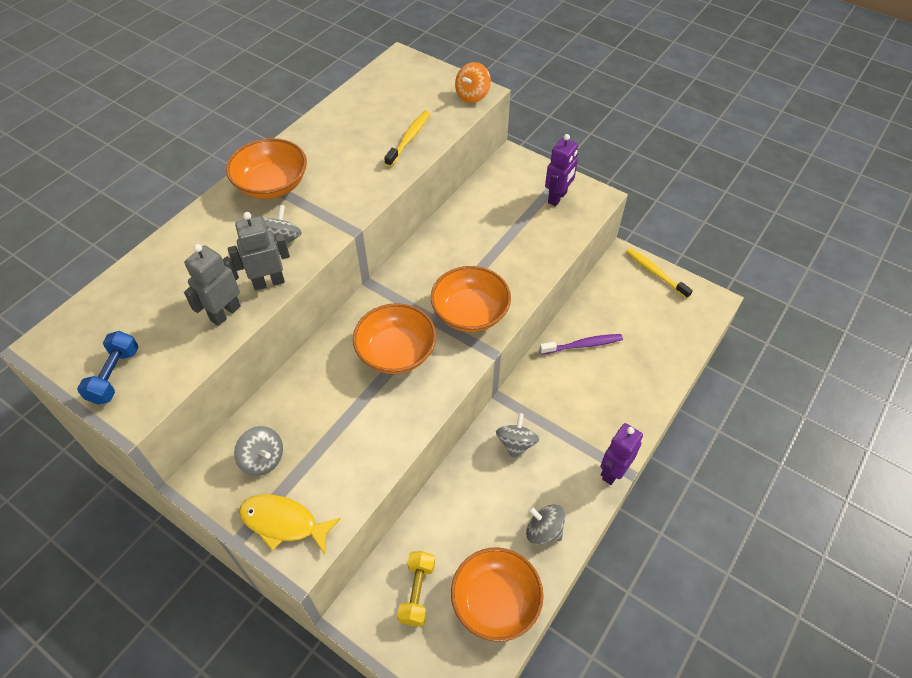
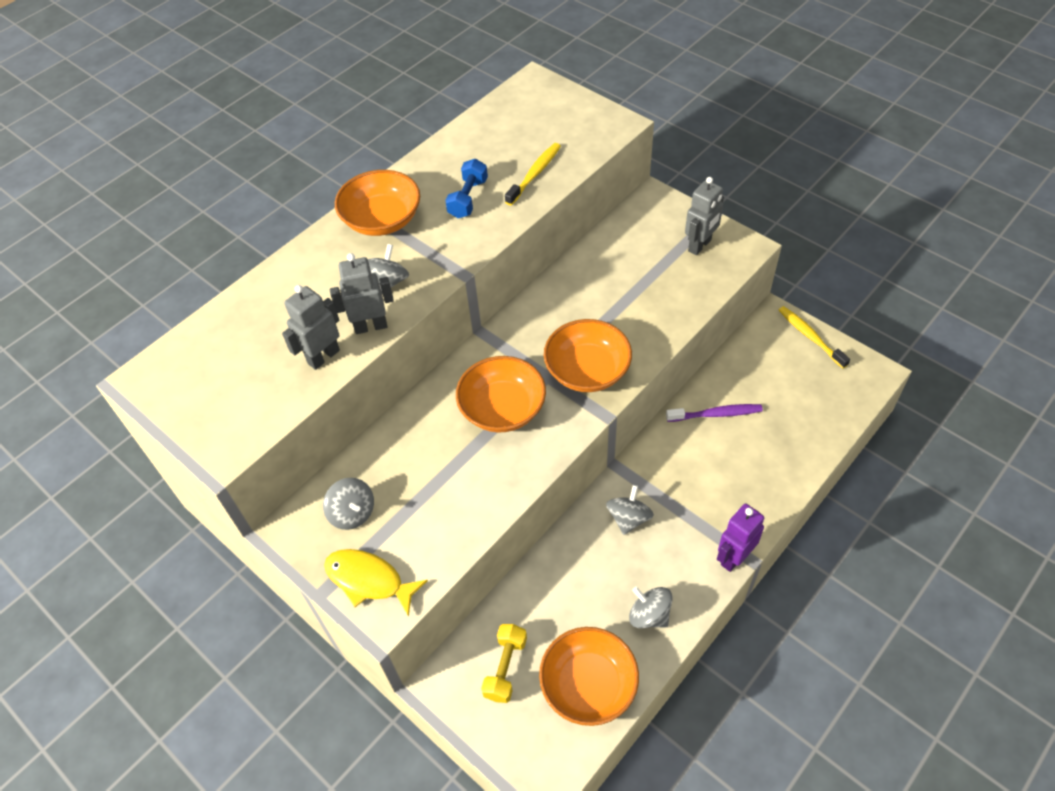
camera: 10 degrees right, 0 degrees up
blue dumbbell [77,331,138,405] -> blue dumbbell moved to [445,159,488,218]
orange spinning top [455,62,491,103] -> none
purple robot [545,134,578,206] -> grey robot [685,177,724,255]

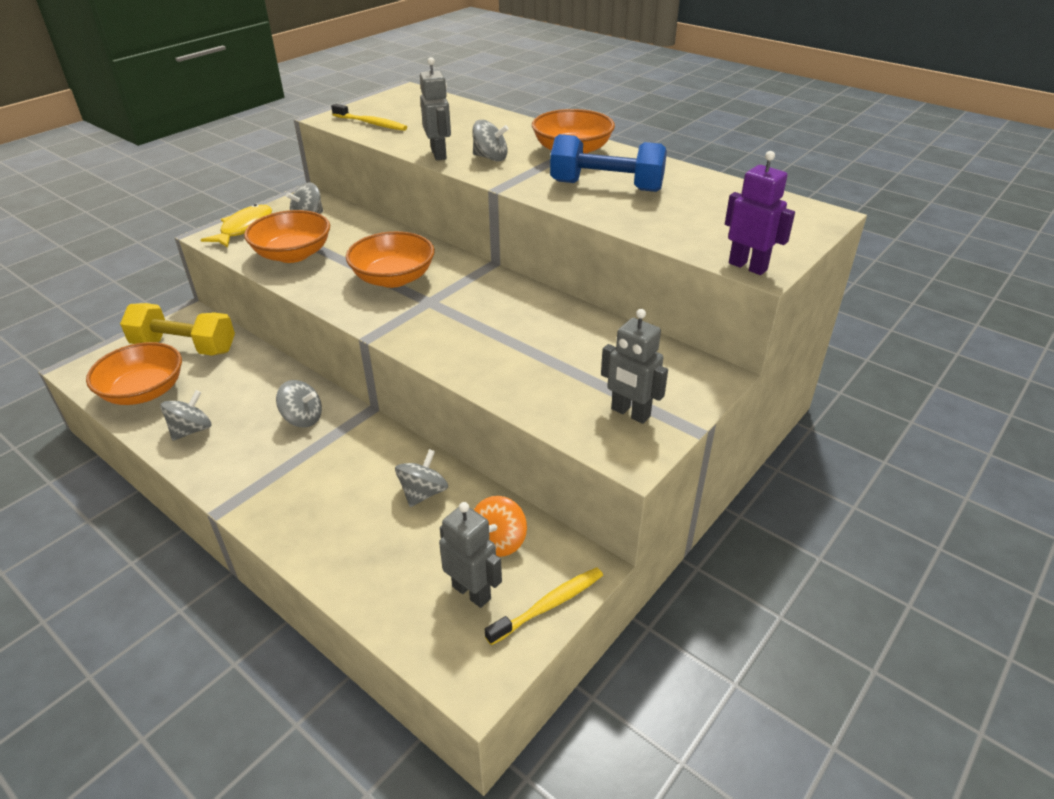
camera: 85 degrees right, 15 degrees down
grey robot [282,285,340,370] -> grey robot moved to [439,502,502,608]
blue dumbbell [445,159,488,218] -> blue dumbbell [550,134,667,192], size x1.64
yellow dumbbell [481,624,527,703] -> yellow dumbbell [120,303,235,356], size x1.64
yellow toothbrush [505,143,561,206] -> yellow toothbrush moved to [331,104,407,131]
orange bowl [544,319,632,392] -> orange bowl moved to [244,210,330,263]
purple toothbrush [666,404,763,422] -> grey spinning top [395,449,448,507]
purple robot [717,504,764,572] -> purple robot moved to [725,151,795,275]
none -> orange spinning top [474,496,527,557]

